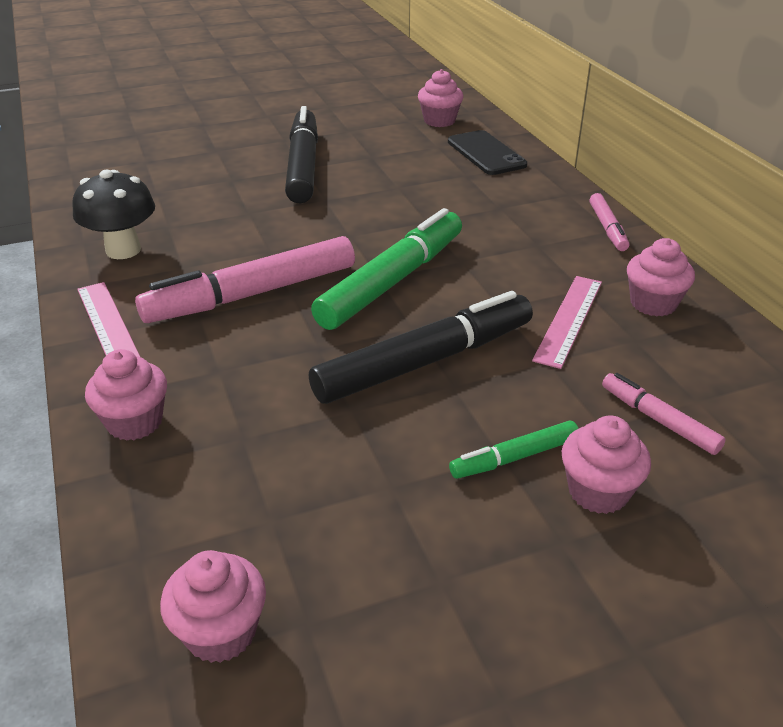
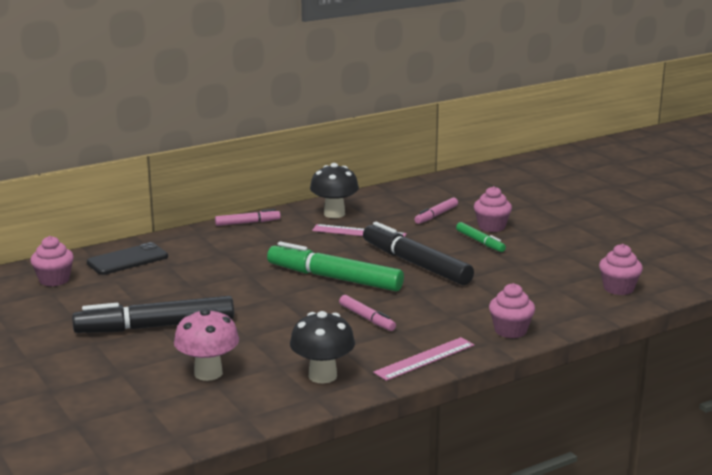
camera: 100 degrees left, 15 degrees down
pink marker [135,236,355,323] -> pink marker [339,295,396,331], size x0.50
pink cupcake [627,238,695,317] -> black mushroom [310,163,359,218]
none -> pink mushroom [174,308,239,381]

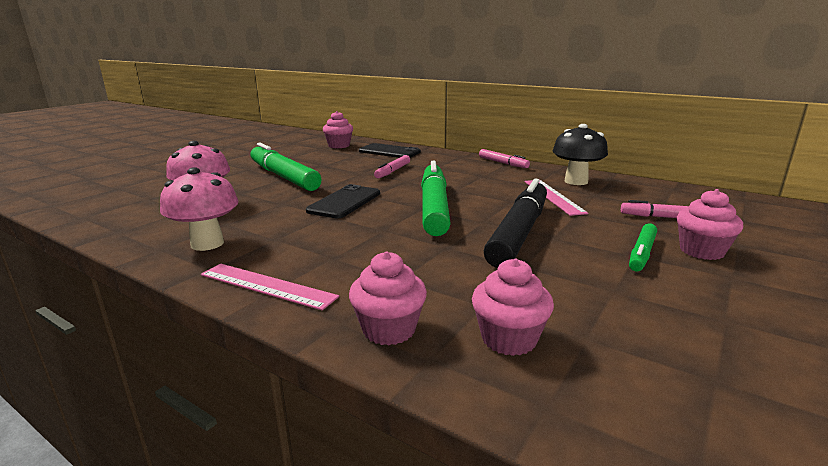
camera: 65 degrees right, 0 degrees up
black marker [72,296,234,333] -> green marker [250,143,322,191]
black mushroom [290,311,355,383] -> pink mushroom [160,167,238,251]
pink marker [339,295,396,331] -> pink marker moved to [374,155,410,178]
pink cupcake [599,244,643,295] -> pink cupcake moved to [472,258,554,356]
none -> black phone [306,184,380,218]

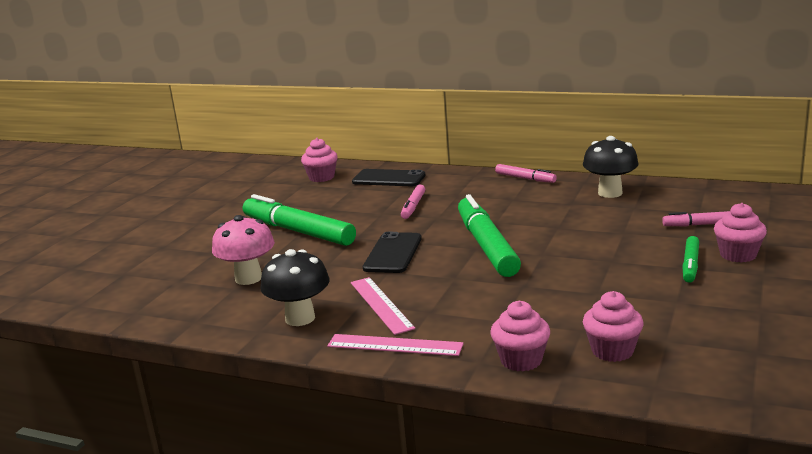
camera: 10 degrees left, 0 degrees up
pink mushroom [160,167,238,251] -> black mushroom [260,249,330,326]
black marker [484,179,547,268] -> none
pink ruler [525,180,588,216] -> pink ruler moved to [351,277,415,335]

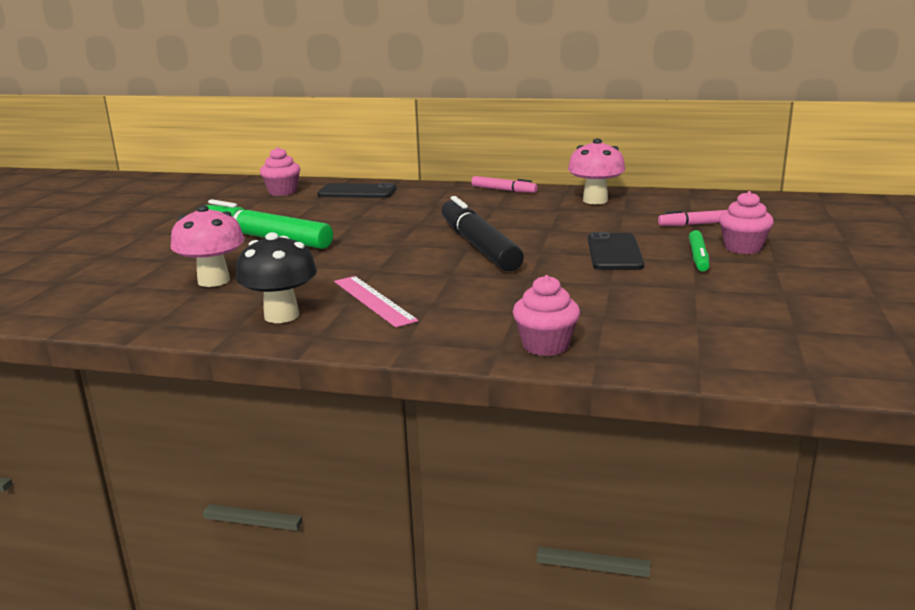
camera: 10 degrees left, 0 degrees up
pink ruler [327,334,464,356] -> none
black phone [363,232,422,273] -> black phone moved to [588,232,644,270]
pink marker [401,185,425,219] -> none
green marker [458,194,521,277] -> black marker [441,196,524,272]
black mushroom [583,136,639,198] -> pink mushroom [568,139,625,204]
pink cupcake [583,291,644,362] -> none

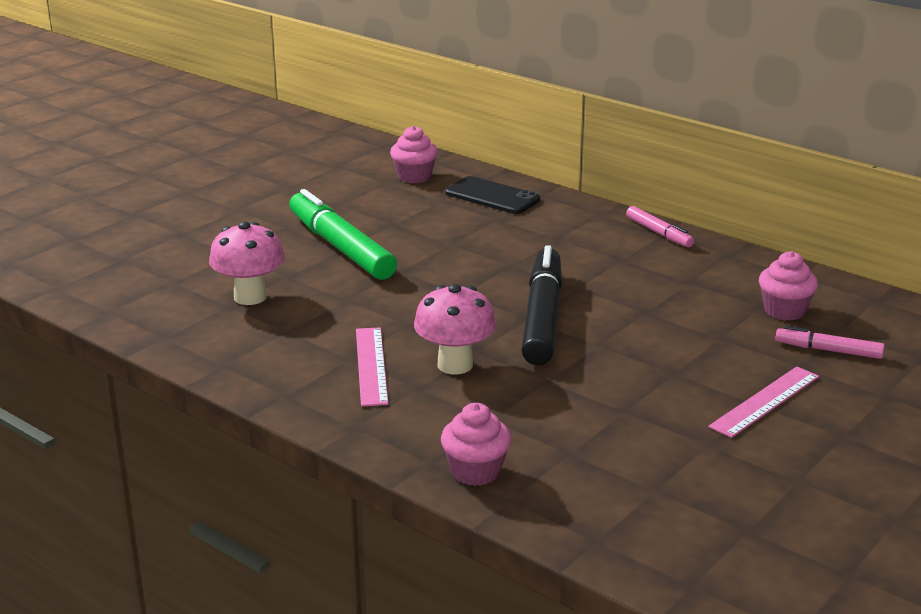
camera: 25 degrees right, 5 degrees up
black mushroom [236,232,317,323] -> none
pink mushroom [568,139,625,204] -> pink mushroom moved to [414,284,496,374]
black phone [588,232,644,270] -> none
green marker [689,230,709,272] -> pink ruler [708,367,819,438]
pink cupcake [719,191,774,254] -> pink cupcake moved to [759,251,818,321]

